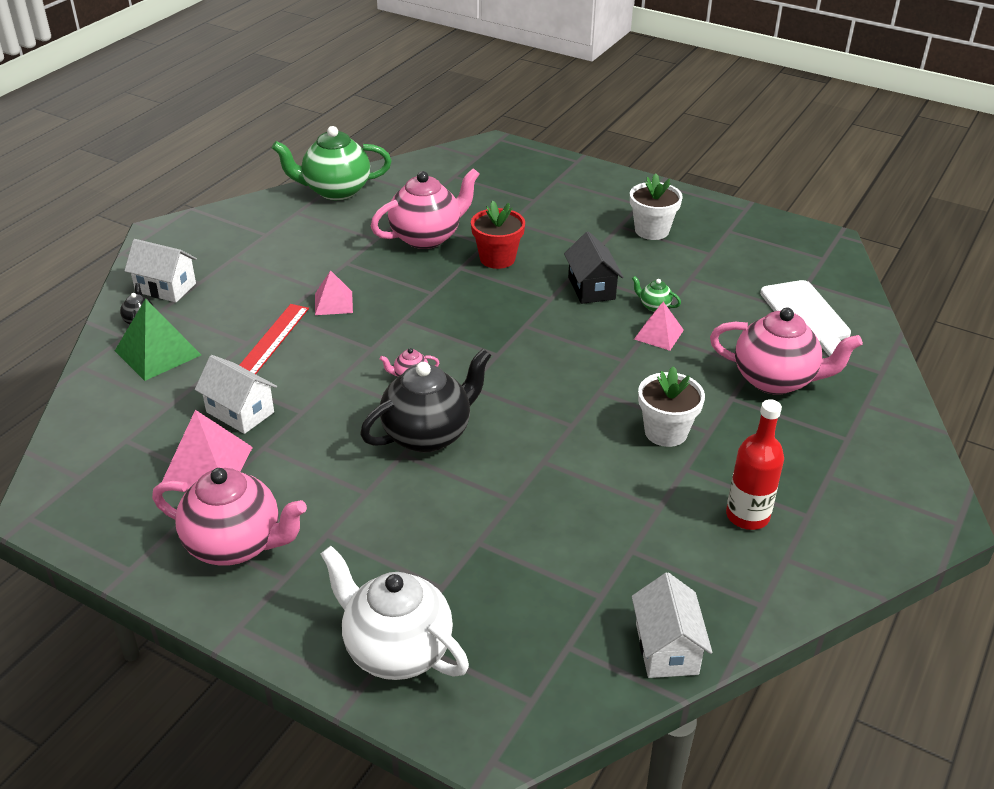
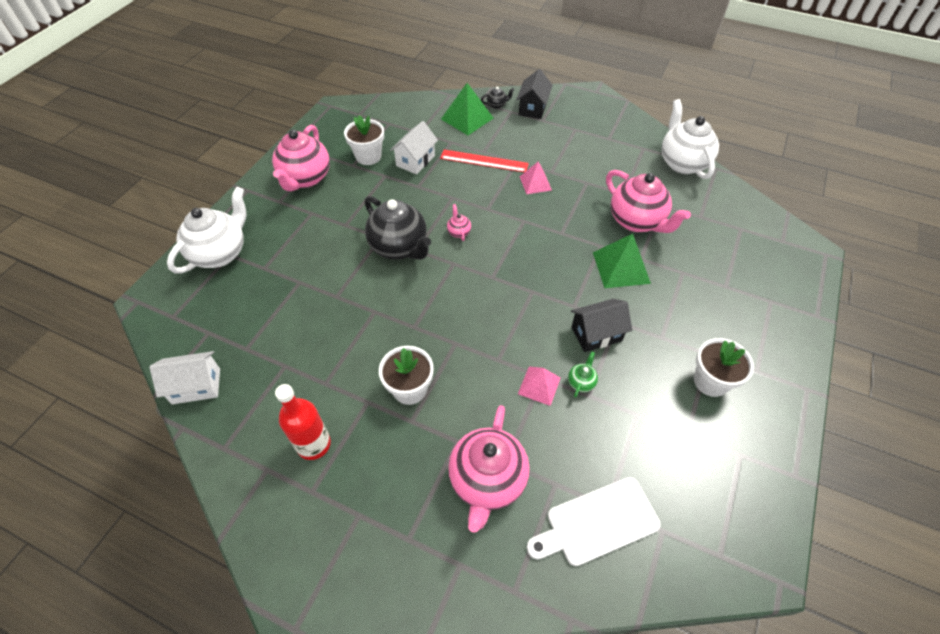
camera: 85 degrees right, 15 degrees up
white house [124,239,197,302] -> black house [516,69,553,119]
pink pyramid [162,410,253,490] -> white flower pot [344,115,384,165]
green teapot [272,126,391,200] -> white teapot [661,99,719,179]
red flower pot [471,200,525,269] -> green pyramid [593,234,651,288]

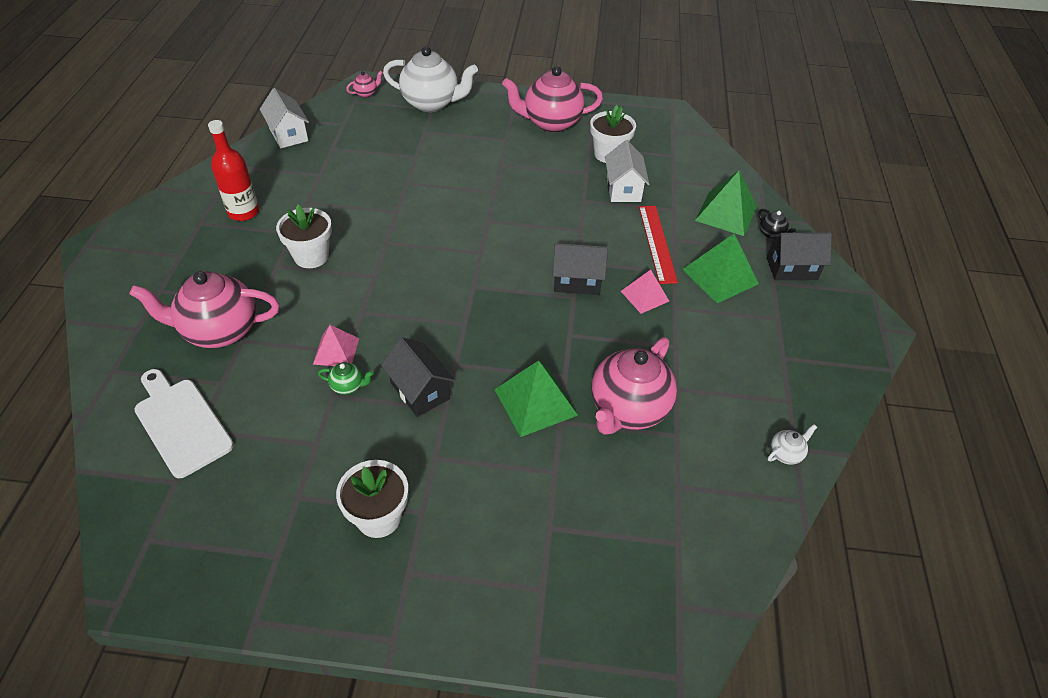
camera: 70 degrees right, 5 degrees down
black teapot [365,196,431,260] -> none
white house [390,121,438,175] -> white house turned 75 degrees clockwise [605,140,649,202]
pink teapot [447,204,471,241] -> pink teapot moved to [346,71,383,98]
white teapot [661,99,719,179] -> white teapot [768,424,817,465], size x0.41
none -> black house [553,243,608,295]
none -> green pyramid [682,234,759,303]

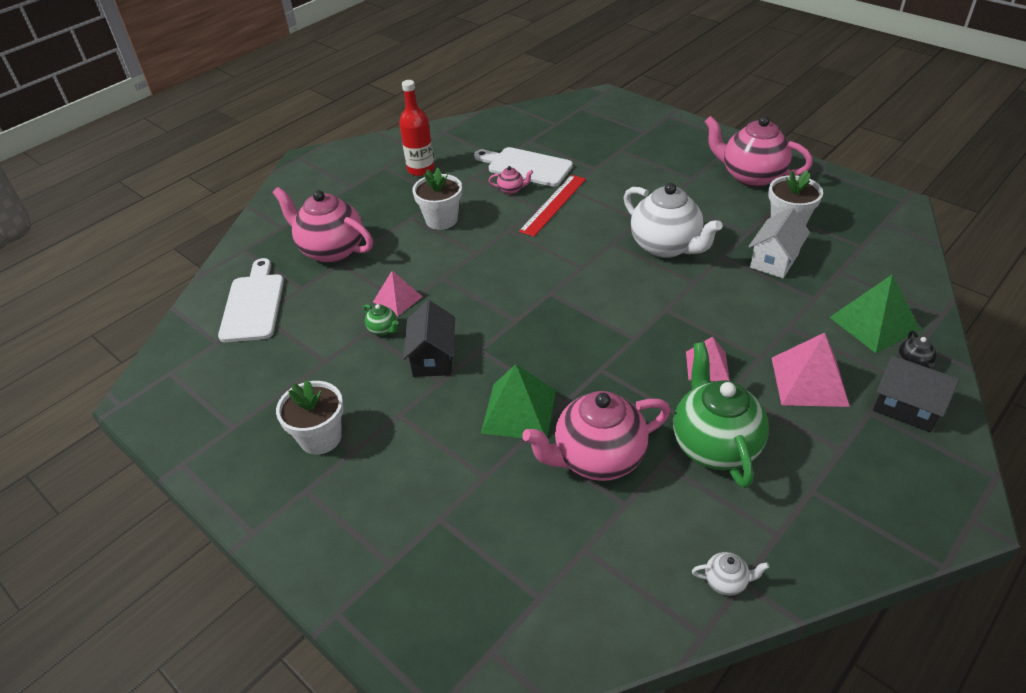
camera: 40 degrees right, 5 degrees down
white house [260,88,309,148] -> none
pink teapot [346,71,383,98] -> pink teapot moved to [489,166,533,194]
white teapot [383,46,478,112] -> white teapot moved to [624,183,723,258]
black house [553,243,608,295] -> none
red ruler [639,206,678,284] -> red ruler moved to [519,175,586,237]
green pyramid [682,234,759,303] -> pink pyramid [772,333,850,407]
none -> white cutting board [474,147,573,187]
none -> green teapot [673,342,769,488]

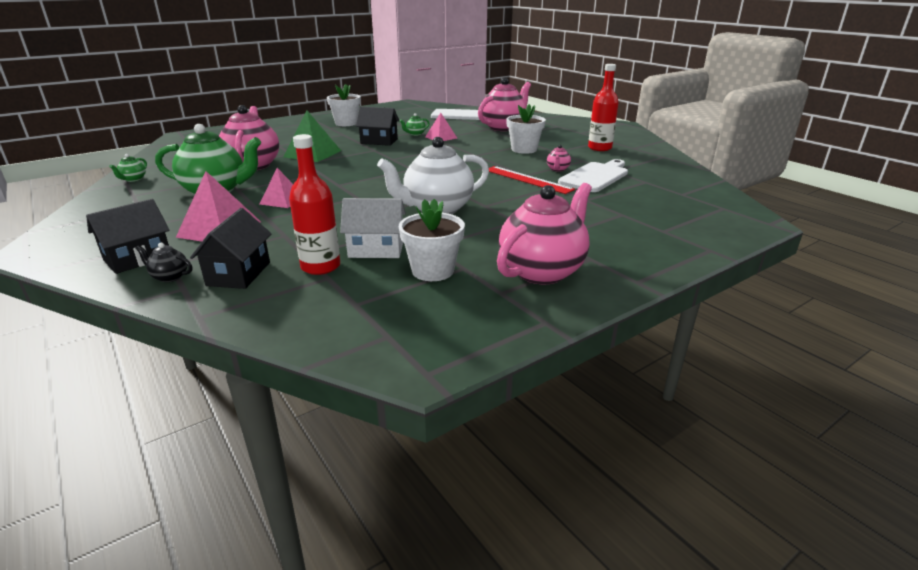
camera: 100 degrees right, 15 degrees down
white teapot [692,552,770,596] -> green teapot [109,154,147,182]
white house [748,208,810,278] -> white house turned 45 degrees counterclockwise [340,198,406,258]
green pyramid [830,274,920,353] -> black house [190,208,272,289]
none -> red bottle [289,134,340,275]

